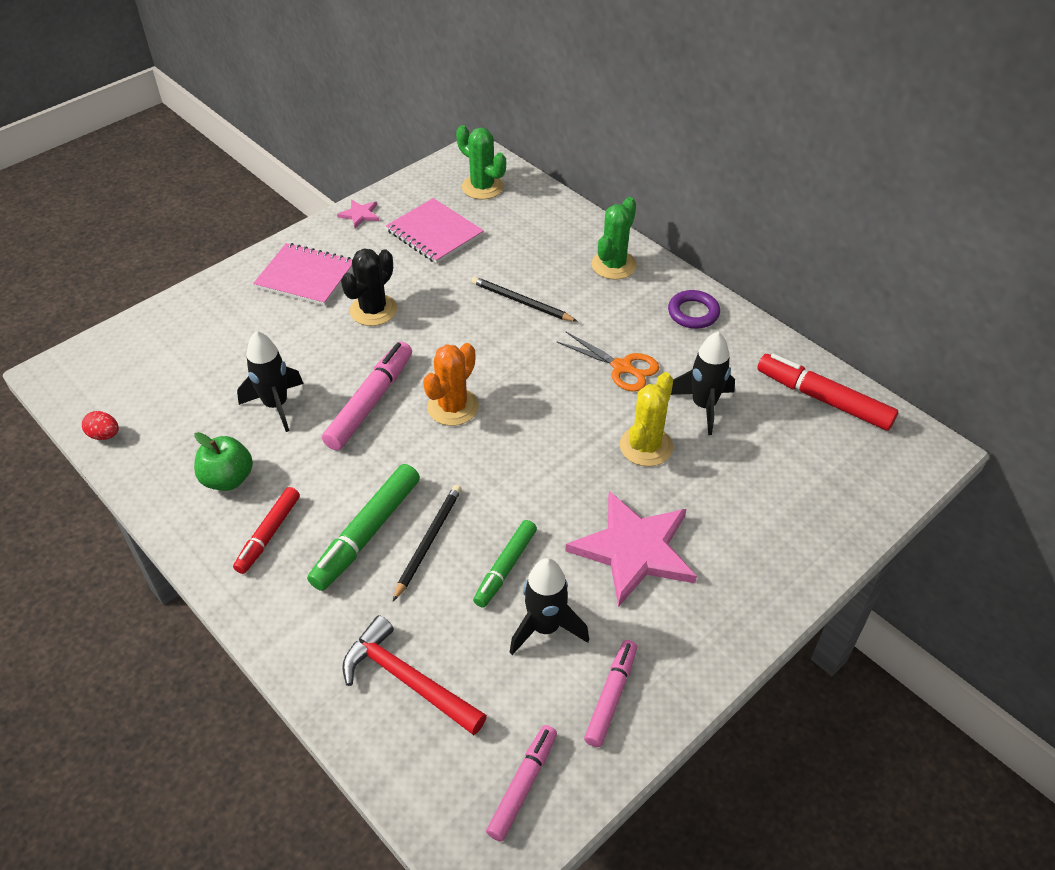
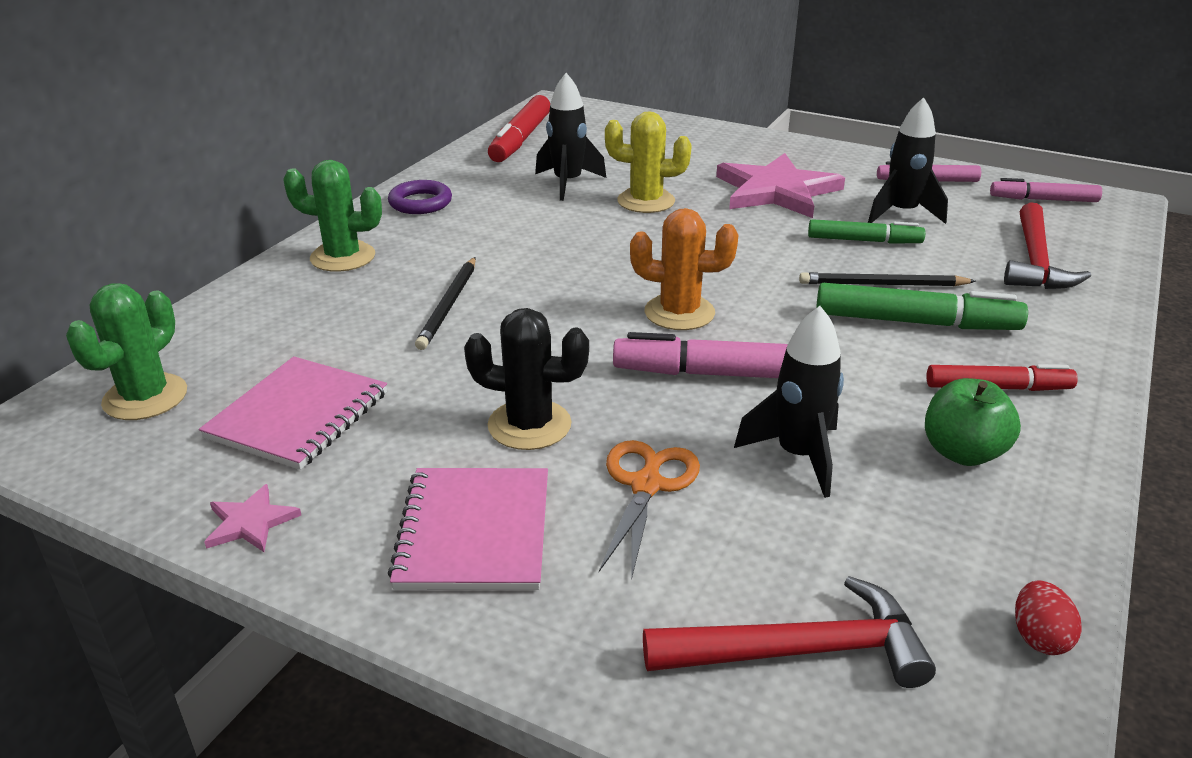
camera: 110 degrees left, 15 degrees down
orange scissors [557,332,659,392] -> orange scissors moved to [599,440,700,580]
none -> red hammer [643,576,936,688]

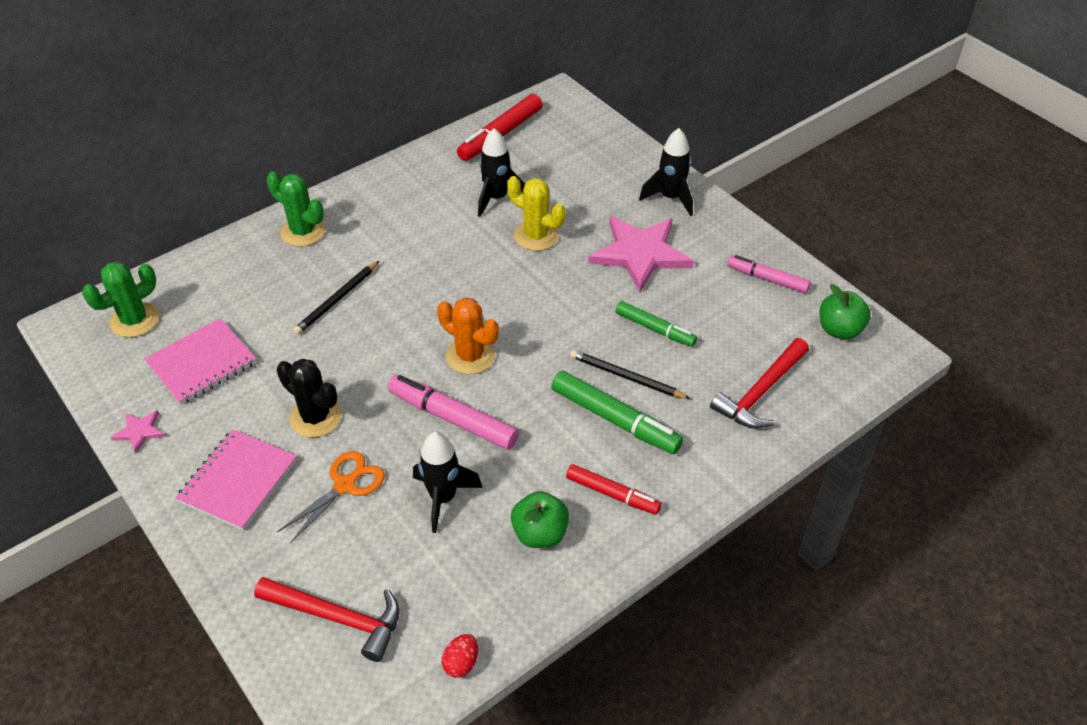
camera: 25 degrees right, 15 degrees up
purple ring [388,180,452,214] -> none
black rocket [868,97,948,224] -> black rocket moved to [639,128,693,216]
pink marker [990,178,1102,202] -> green apple [819,284,871,340]

